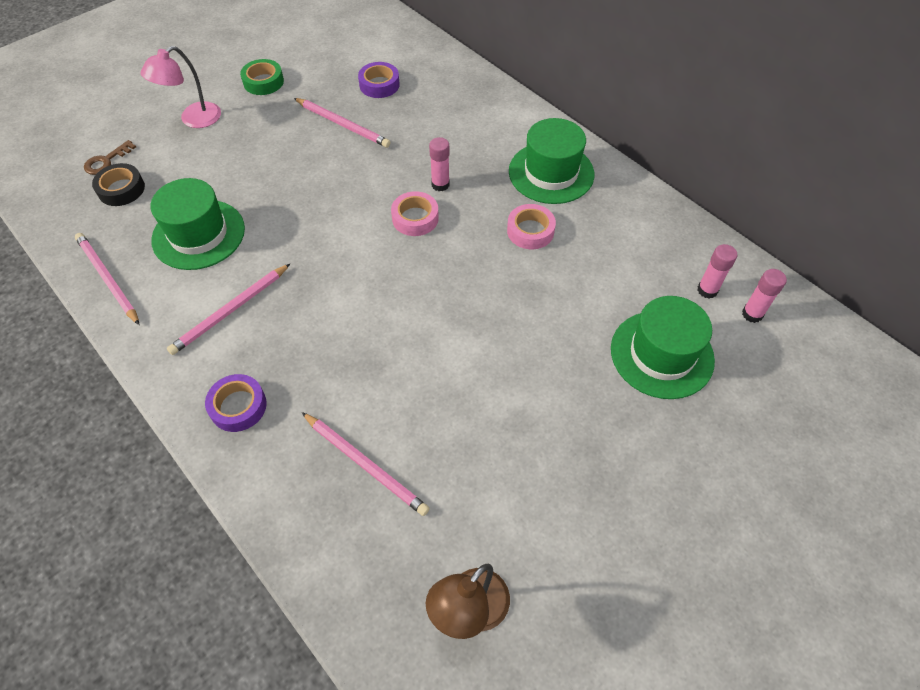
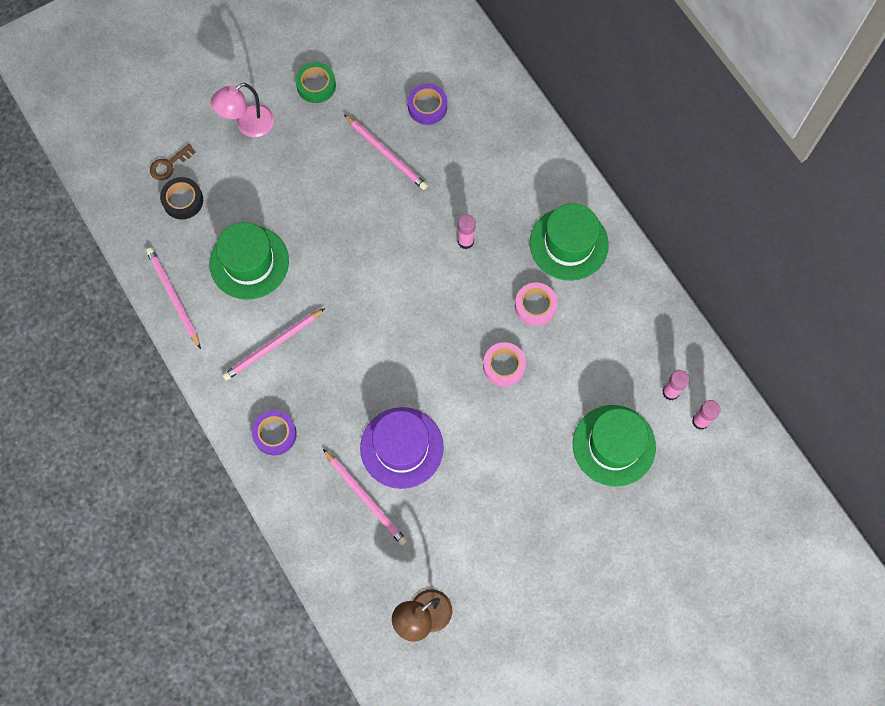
camera: 10 degrees right, 15 degrees up
pink tape [391,191,439,236] -> pink tape moved to [483,342,526,387]
none -> purple hat [360,407,444,489]

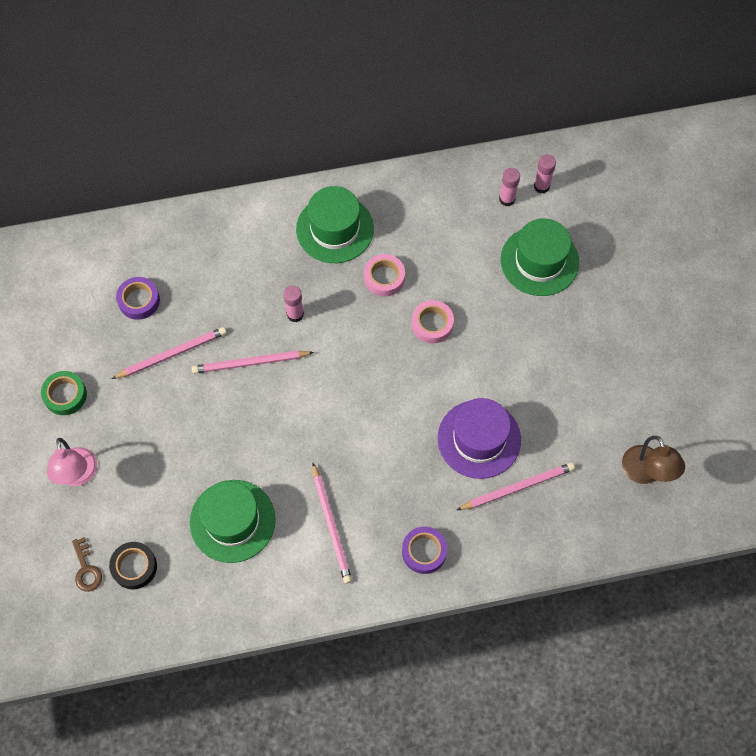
camera: 70 degrees left, 5 degrees down
pink pencil [146,248,201,349] -> pink pencil moved to [191,351,314,374]

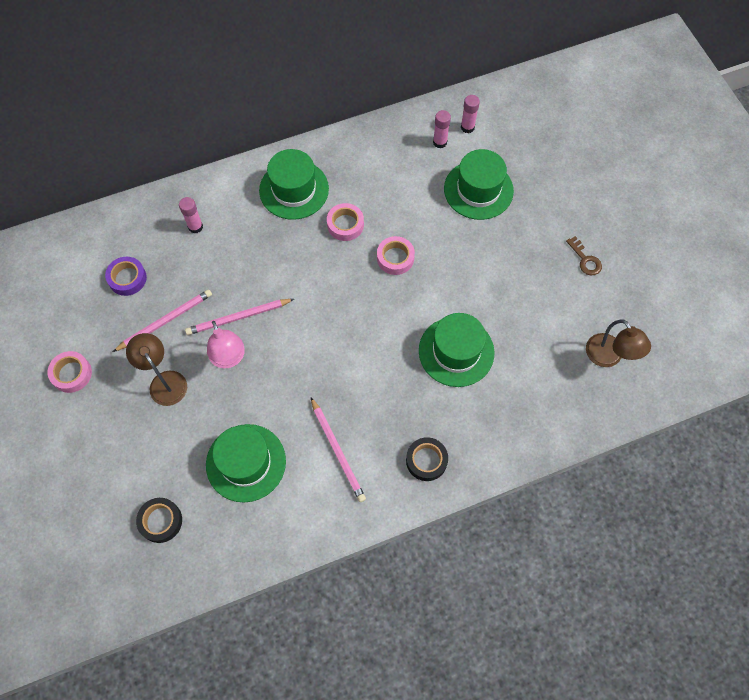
camera: 10 degrees left, 0 degrees up
green tape [41,371,87,415] -> pink tape [47,351,92,393]
pink lamp [47,438,97,486] -> pink lamp moved to [207,321,245,368]
brown key [72,537,102,592] -> brown key moved to [566,236,602,275]
pink glue stick [283,286,304,322] -> pink glue stick moved to [179,197,203,234]
purple tape [402,527,447,574] -> black tape [406,437,448,481]
purple hat [438,398,521,479] -> green hat [419,313,495,387]
pink pencil [457,462,575,510] -> none
none -> brown lamp [126,333,187,406]

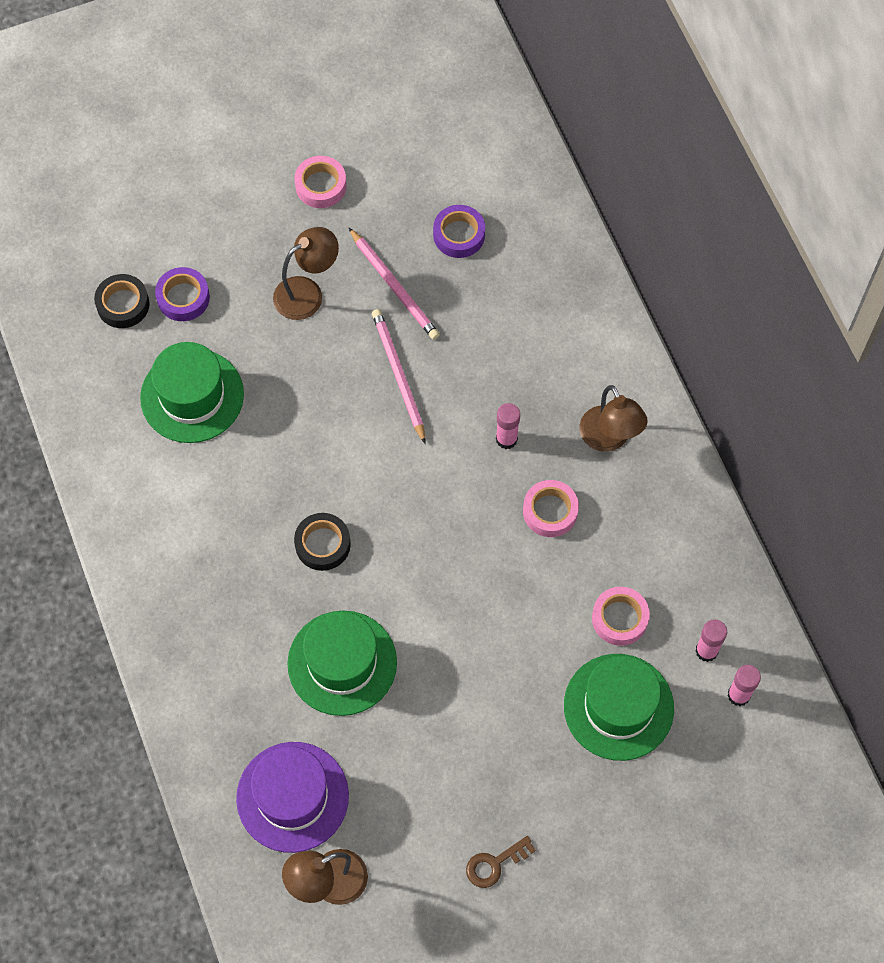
camera: 90 degrees right, 0 degrees up
pink glue stick [179,197,203,234] -> pink glue stick moved to [496,403,520,449]
pink lamp [207,321,245,368] -> none
green hat [259,149,329,220] -> brown lamp [579,385,648,452]
pink pencil [311,398,366,502] -> none
pink tape [377,236,415,275] -> pink tape moved to [592,587,650,646]
black tape [406,437,448,481] -> black tape moved to [294,513,351,571]
none -> purple tape [155,267,210,321]
none -> purple hat [236,742,349,853]

